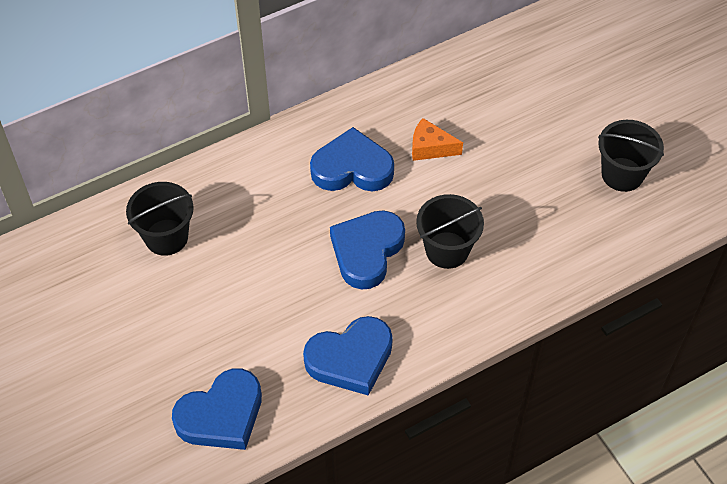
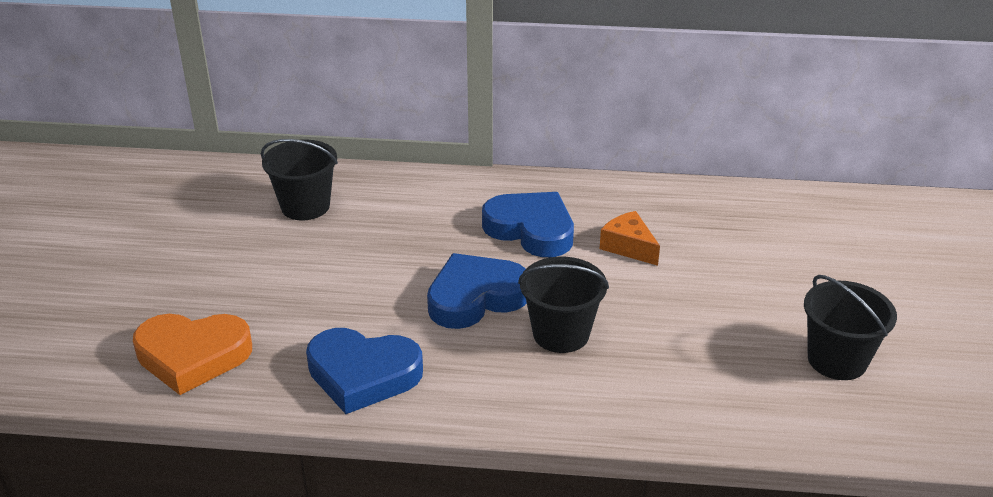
camera: 35 degrees right, 20 degrees down
blue heart [172,368,262,450] -> orange heart [133,314,252,395]

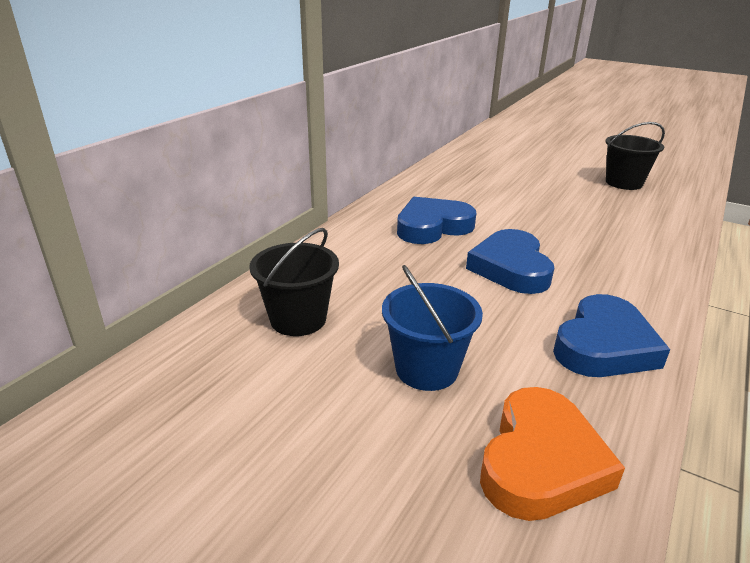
camera: 65 degrees left, 5 degrees down
black bucket [518,257,609,353] -> none
orange cheese [600,211,660,266] -> none
none -> blue bucket [382,265,483,391]

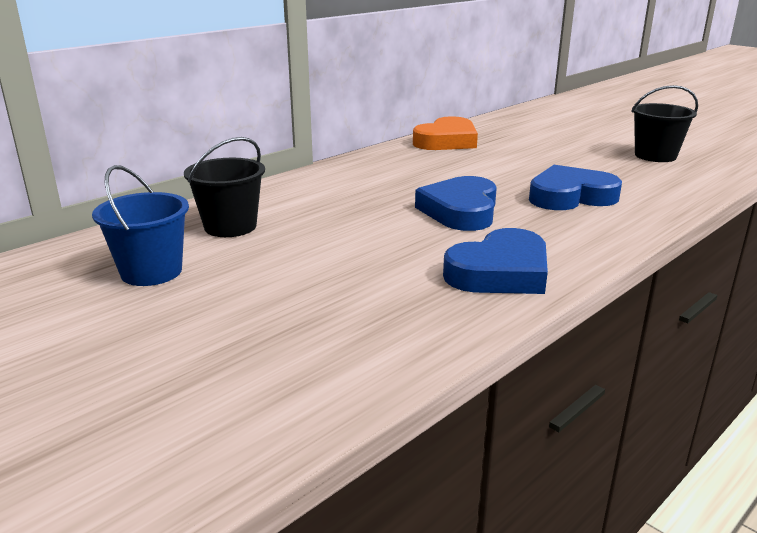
camera: 15 degrees right, 5 degrees down
blue bucket [382,265,483,391] -> blue bucket moved to [92,165,189,286]
blue heart [397,197,476,244] -> blue heart moved to [529,165,622,210]
orange heart [480,387,625,521] -> orange heart moved to [413,116,478,150]

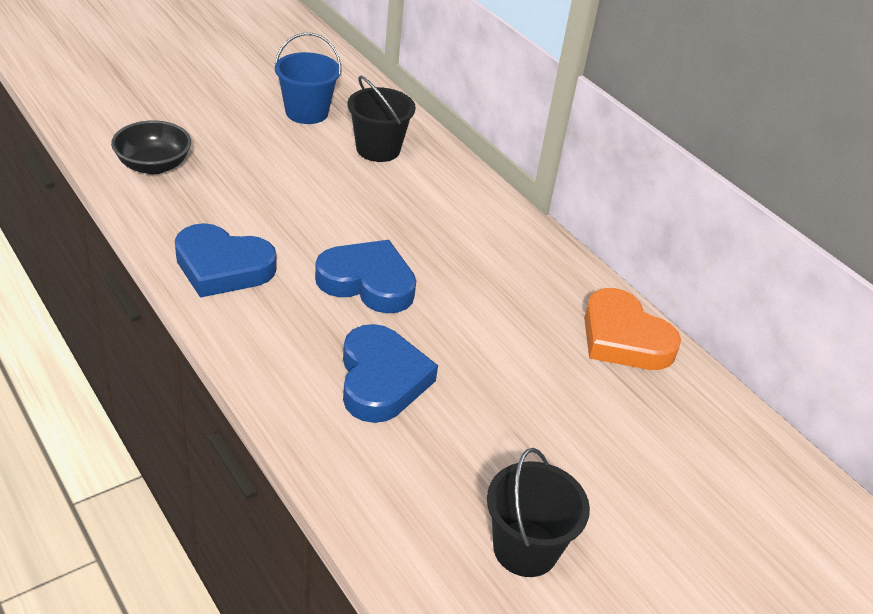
camera: 95 degrees right, 15 degrees up
blue heart [443,228,548,294] -> blue heart turned 45 degrees counterclockwise [175,223,276,298]
none -> black bowl [111,120,191,174]

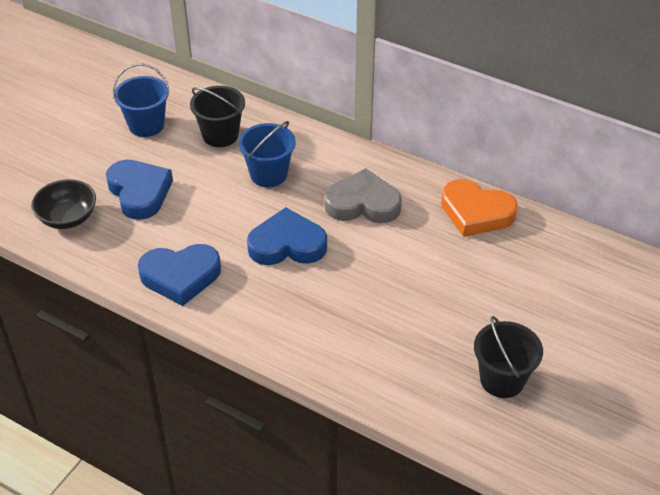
camera: 20 degrees left, 5 degrees up
blue heart [343,324,438,423] -> blue heart moved to [106,160,173,220]
none -> blue bucket [238,121,296,187]
none -> grey heart [325,168,402,223]

